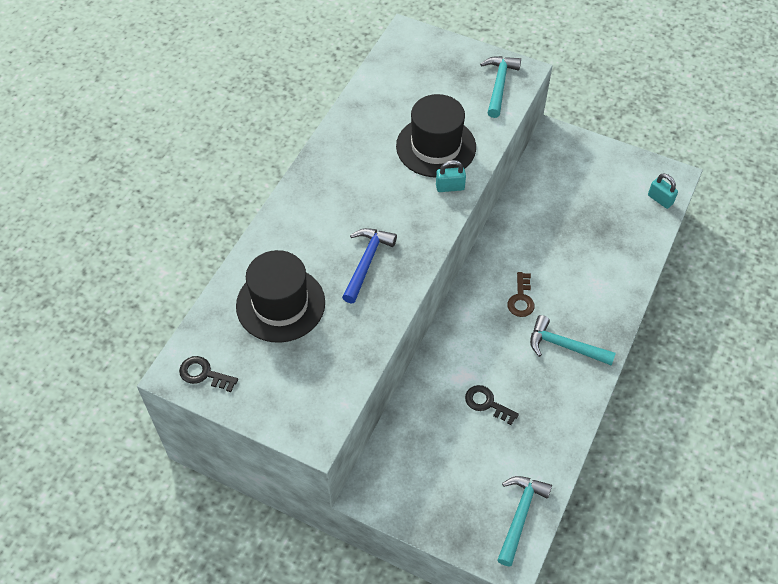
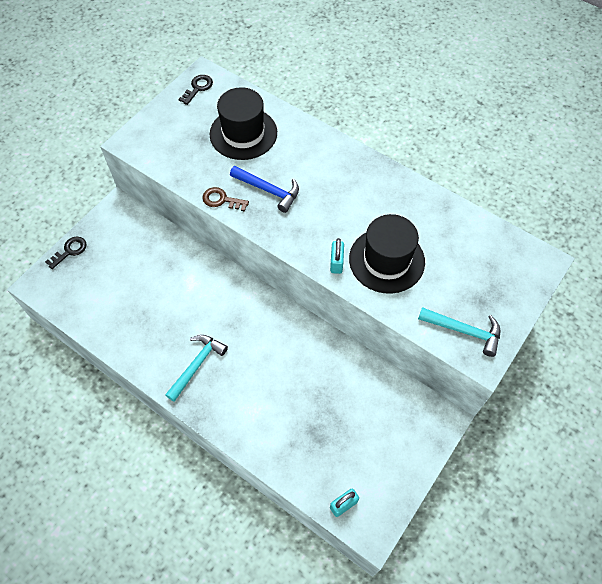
camera: 100 degrees right, 5 degrees up
black key [465,385,519,425] -> black key moved to [45,236,87,269]
turquoise hammer [497,476,552,566] -> none
brown key [507,272,535,317] -> brown key moved to [202,187,249,212]

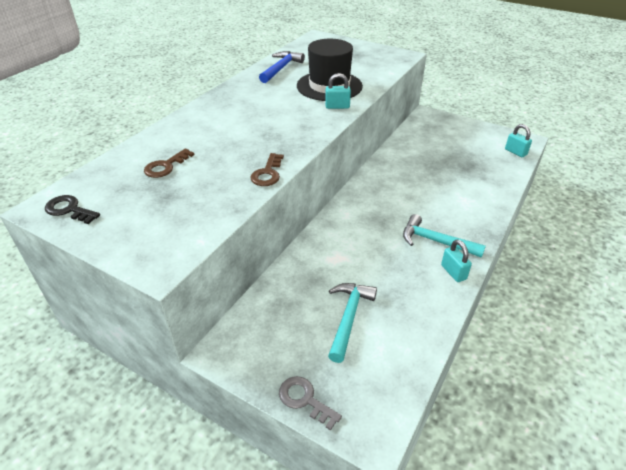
camera: 95 degrees left, 20 degrees down
black key [45,236,87,269] -> grey key [279,376,342,431]
black hat [210,88,277,160] -> brown key [144,148,195,178]
blue hammer [230,166,299,213] -> blue hammer moved to [259,51,305,83]
turquoise hammer [418,307,500,357] -> turquoise hammer moved to [328,283,377,363]
none -> turquoise padlock [441,240,472,282]

